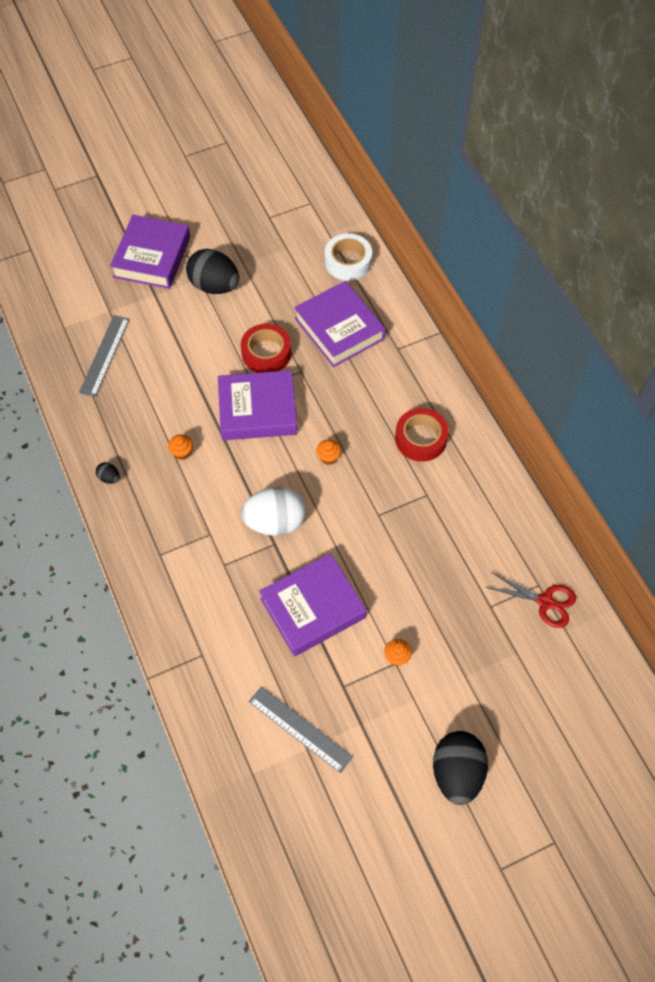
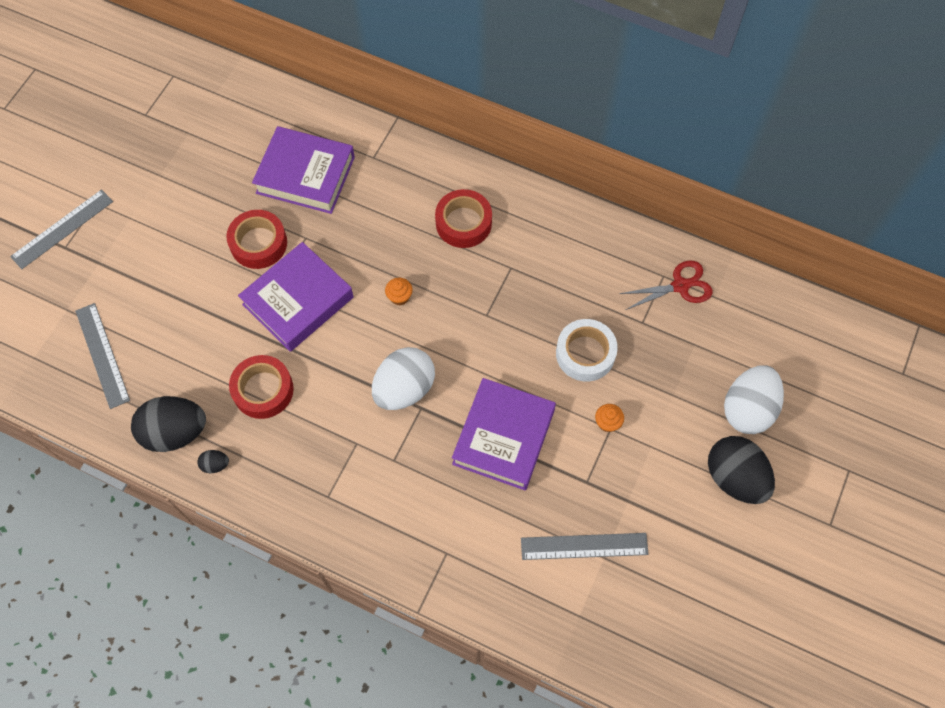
camera: 40 degrees left, 5 degrees up
purple book [110,215,191,289] -> grey ruler [10,189,113,269]
orange cupcake [168,434,193,460] -> red tape [229,355,294,419]
black egg [186,249,239,294] -> black egg moved to [131,396,206,452]
white tape [325,233,372,281] -> white tape moved to [556,319,618,381]
none -> white egg [724,365,784,434]

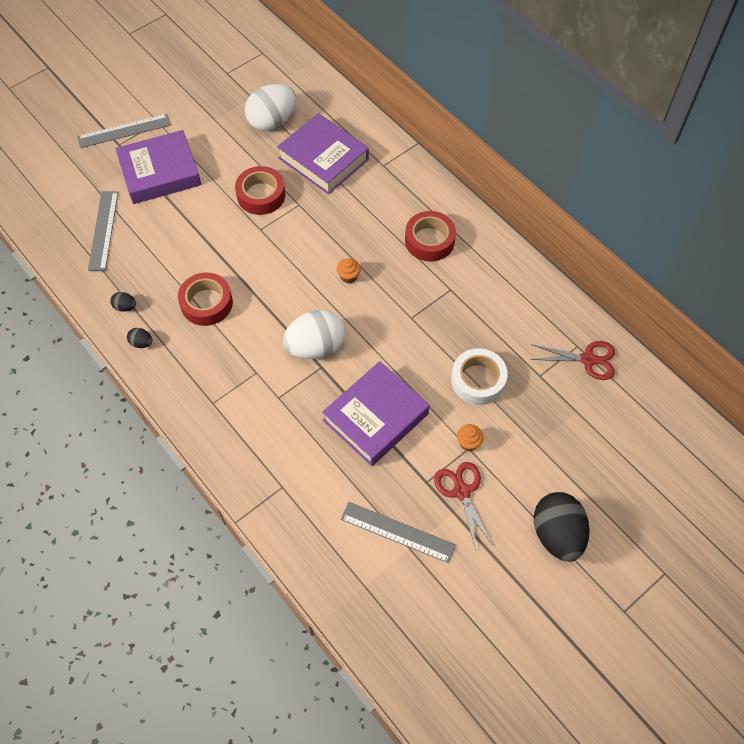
camera: 25 degrees right, 5 degrees down
black egg [131,396,206,452] -> black egg [110,292,136,312], size x0.42
purple book [238,242,354,352] -> purple book moved to [115,130,201,204]
white egg [724,365,784,434] -> white egg moved to [245,84,296,131]
none -> red scissors [434,462,493,550]

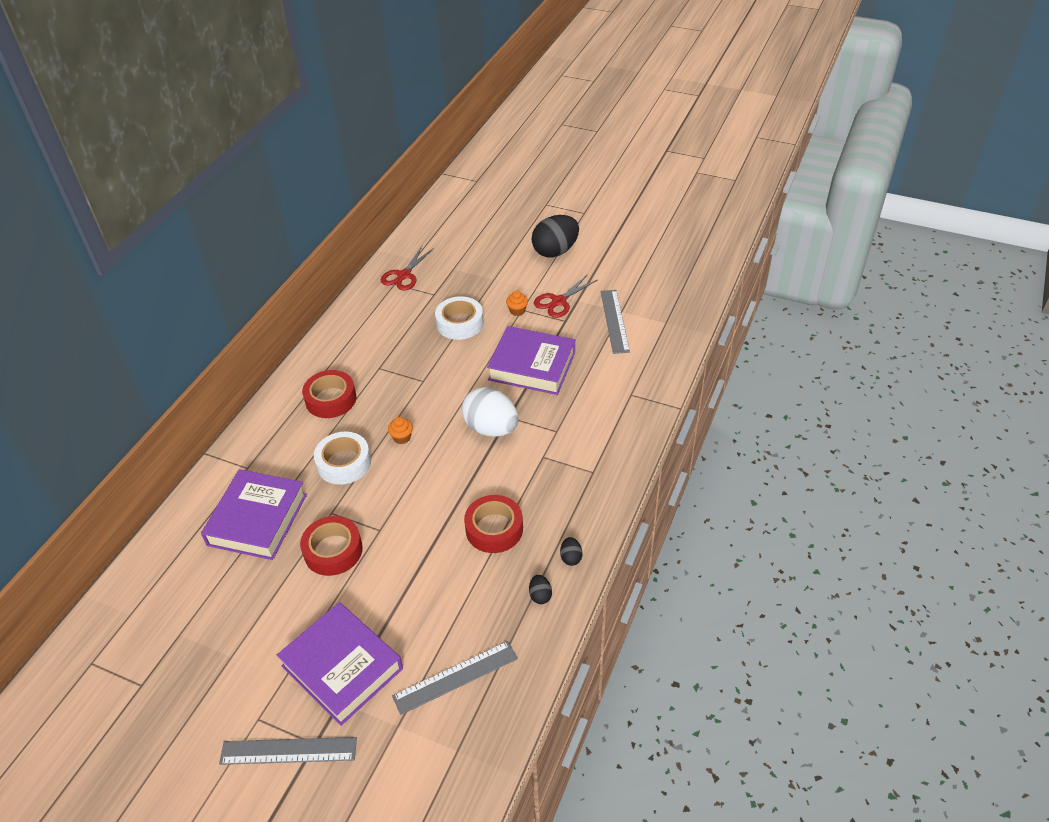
camera: 115 degrees left, 15 degrees down
grey ruler [77,114,171,148] -> grey ruler turned 45 degrees counterclockwise [219,737,357,765]
white egg [245,84,296,131] -> none
red scissors [530,341,615,380] -> red scissors turned 135 degrees counterclockwise [381,246,434,290]
none -> white tape [314,432,371,485]

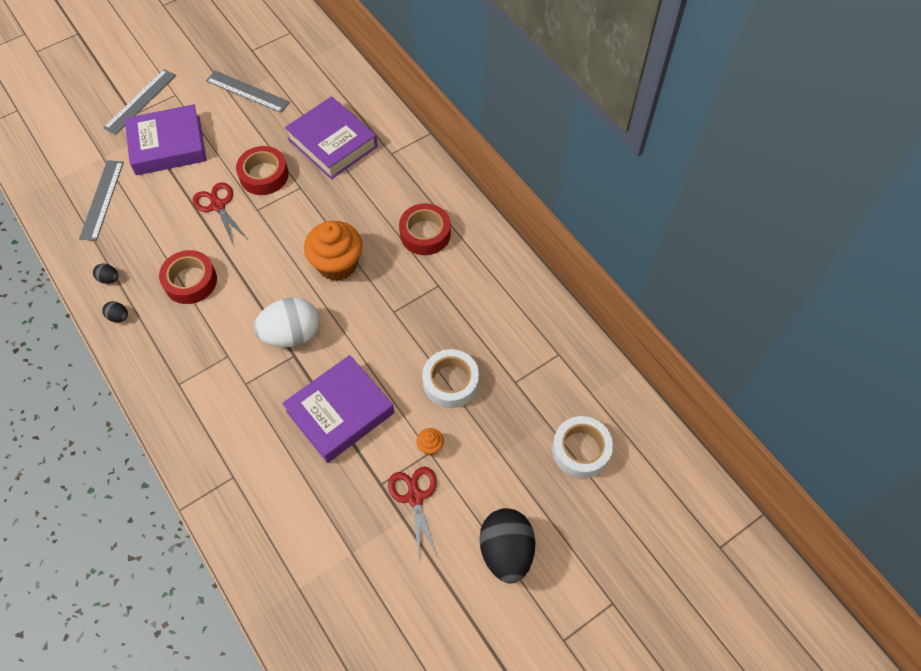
camera: 120 degrees right, 15 degrees up
white tape [314,432,371,485] -> white tape moved to [552,416,613,478]
red scissors [381,246,434,290] -> red scissors moved to [193,182,247,244]
orange cupcake [388,417,413,444] -> orange cupcake [304,221,363,281], size x2.33
grey ruler [601,290,630,354] -> grey ruler moved to [206,71,290,113]

